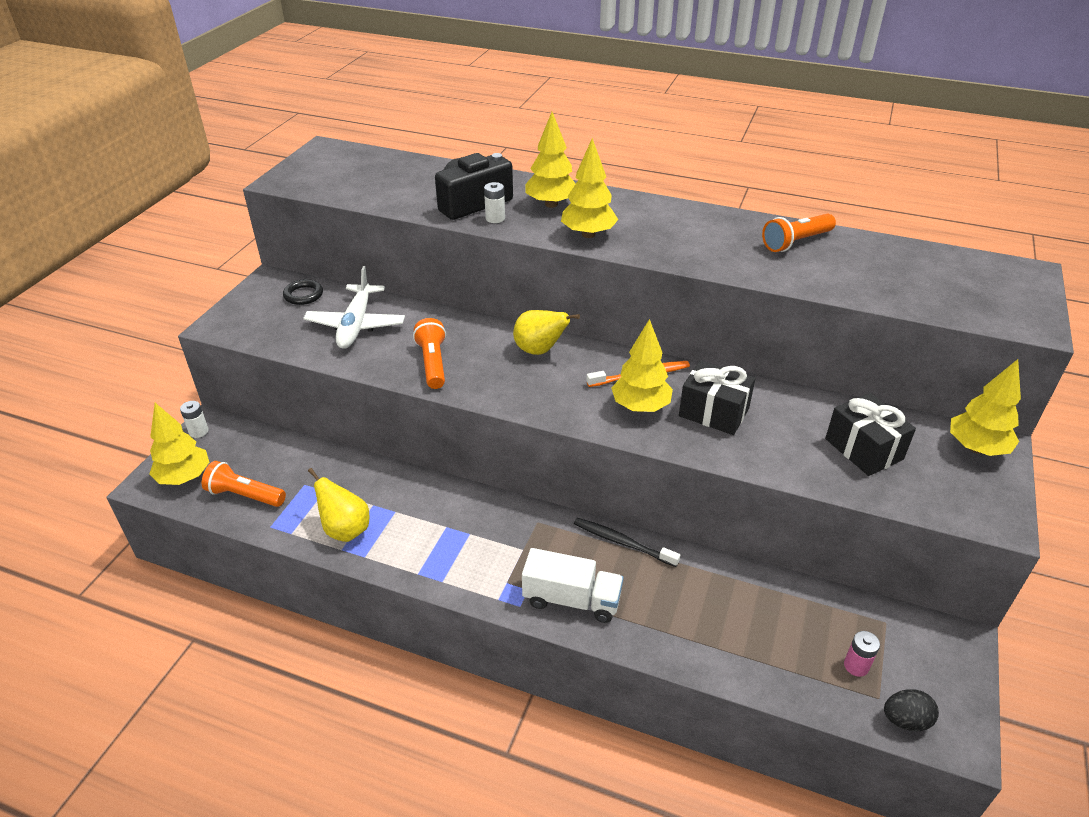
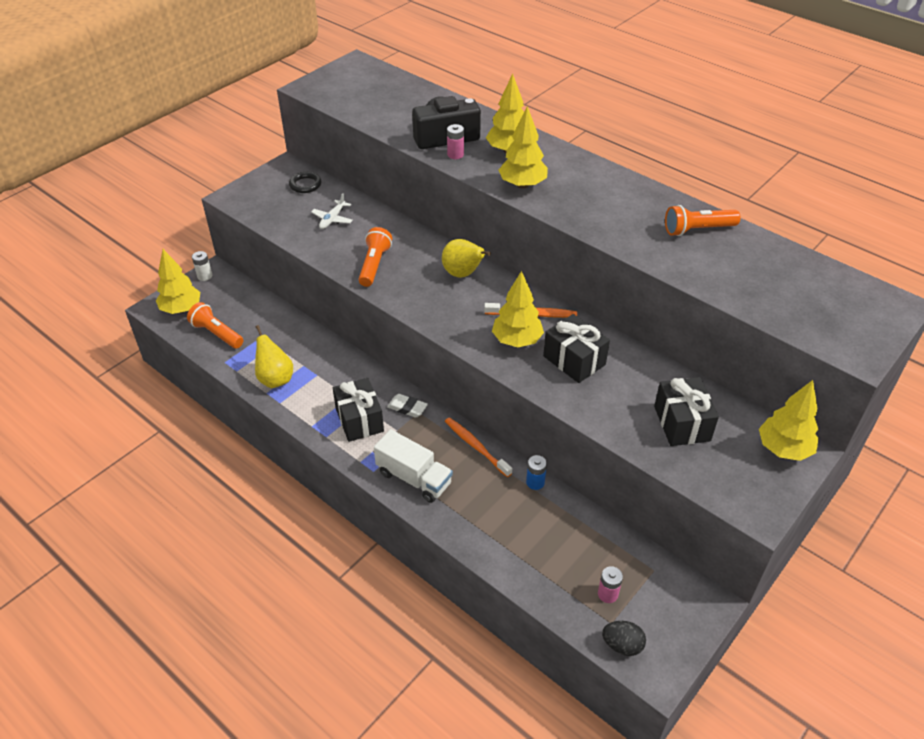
camera: 20 degrees right, 5 degrees up
white plane [303,266,405,349] -> white plane [311,193,353,229], size x0.55
white battery [484,182,505,223] -> pink battery [447,124,464,159]
black toothbrush [574,518,680,567] -> orange toothbrush [445,417,512,477]
none -> black gift [333,378,384,442]
none -> white eraser [387,394,428,418]
none -> blue battery [526,455,547,490]

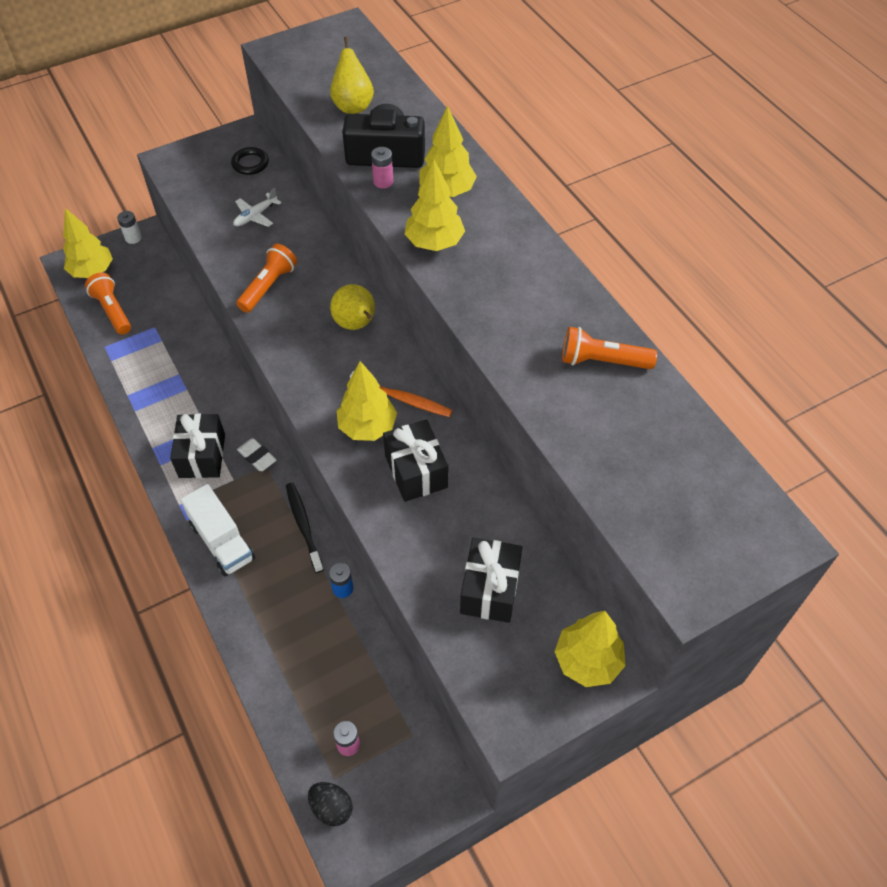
camera: 20 degrees right, 10 degrees up
yellow pear [255,325,293,388] -> yellow pear moved to [330,37,374,114]
orange toothbrush [445,417,512,477] -> black toothbrush [286,483,324,573]

